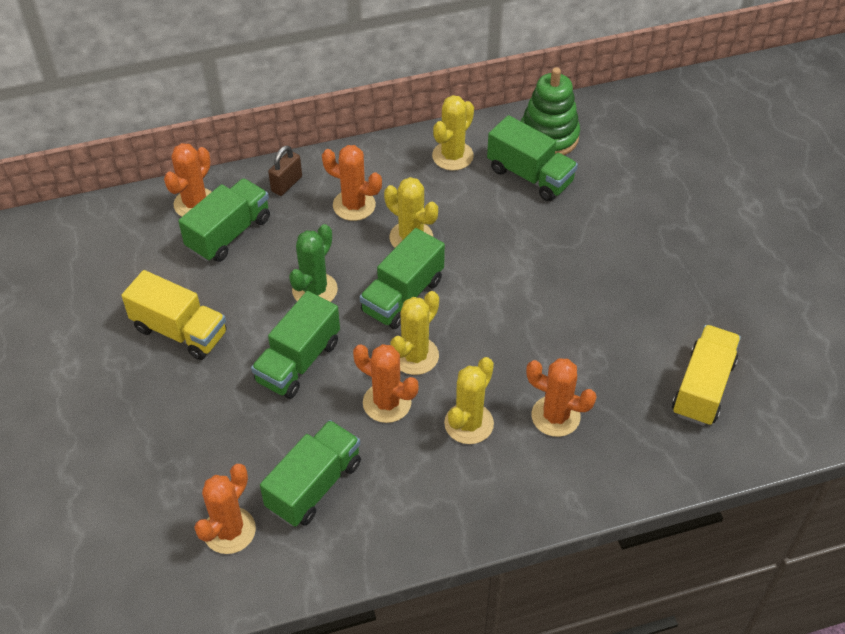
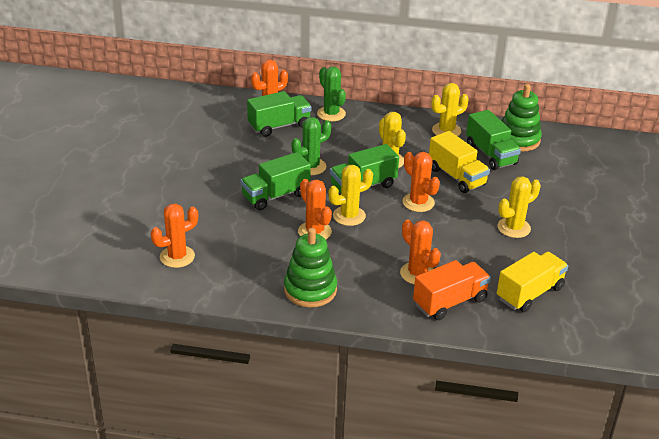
camera: 25 degrees right, 15 degrees down
yellow truck [121,270,227,360] -> yellow truck moved to [429,131,490,193]
green truck [260,420,361,527] -> none
brown padlock [268,145,302,196] -> green cactus [317,66,346,121]
orange cactus [322,145,382,221] -> orange cactus moved to [402,152,440,212]
yellow cactus [444,357,494,444] -> yellow cactus moved to [498,176,541,238]
none -> green stacking toy [284,228,337,307]
none -> orange truck [413,260,491,320]

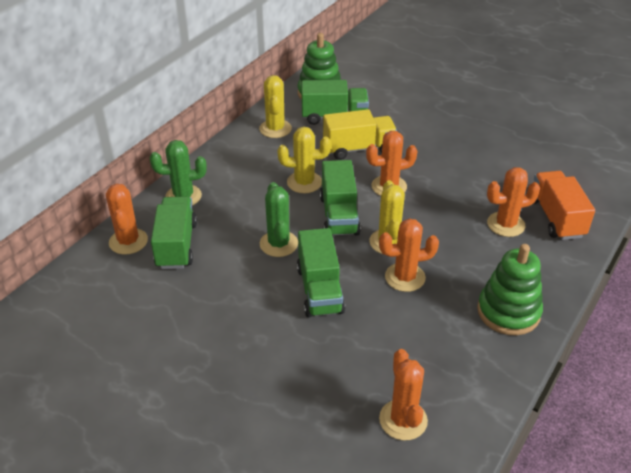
camera: 65 degrees left, 5 degrees up
yellow truck [497,252,568,312] -> none
yellow cactus [498,176,541,238] -> none

